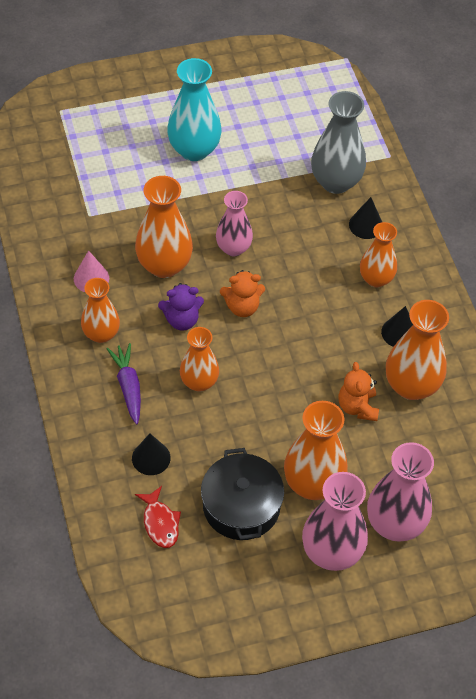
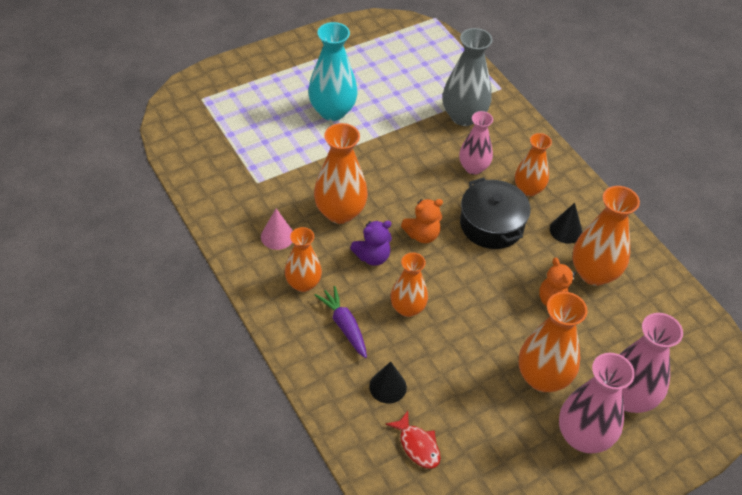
camera: 15 degrees left, 5 degrees down
black pot [201,448,284,540] -> black pot moved to [460,177,531,249]
pink vase [216,191,253,256] -> pink vase moved to [459,111,493,175]
black cone [349,197,382,239] -> none

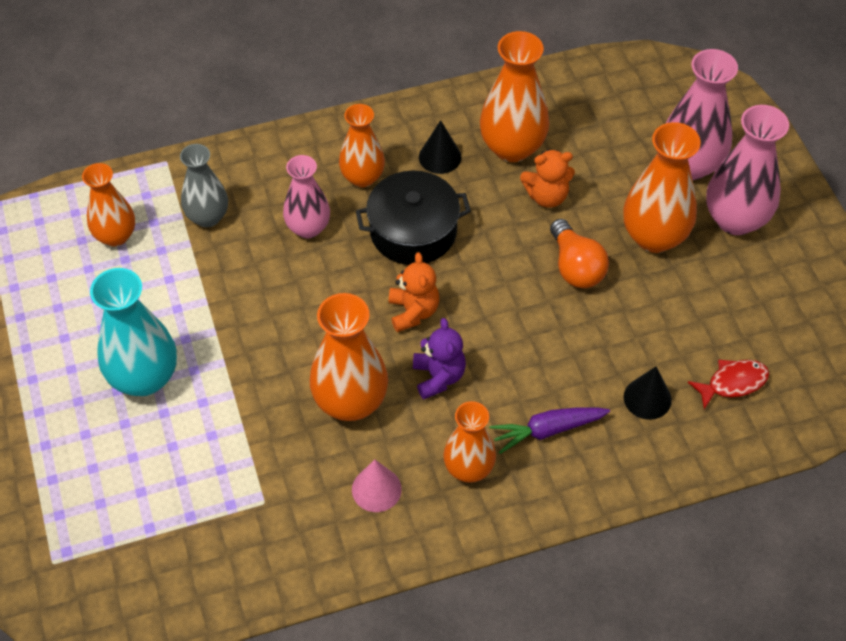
camera: 75 degrees left, 5 degrees up
orange vase [390,253,428,317] -> orange vase moved to [82,163,135,247]
grey vase [443,28,492,126] -> grey vase [180,144,228,227], size x0.66
none -> orange light bulb [550,219,609,288]

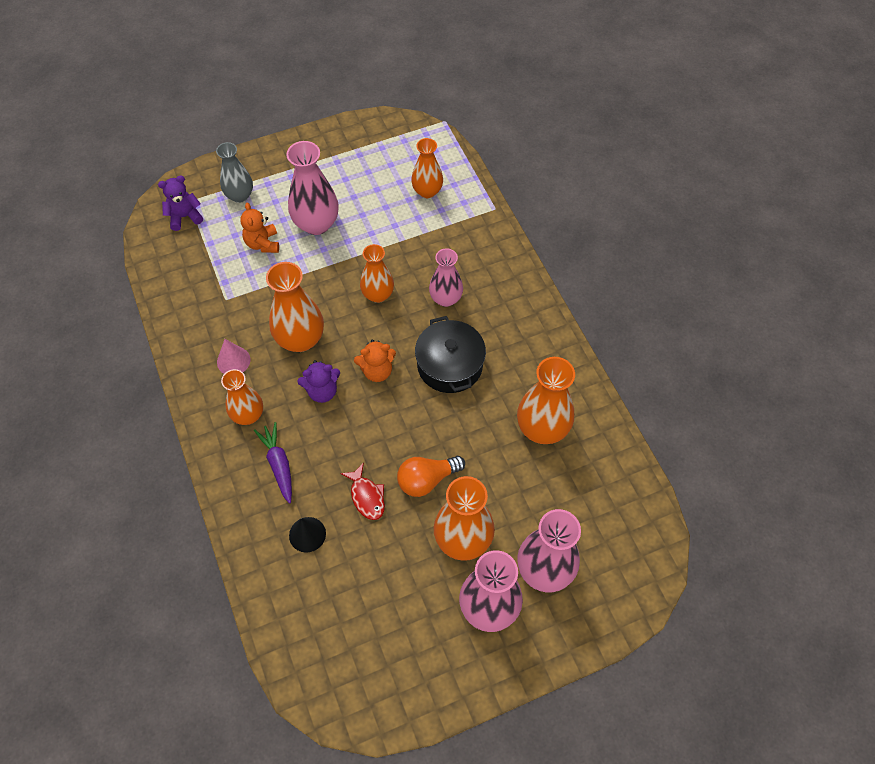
camera: 85 degrees right, 5 degrees up
turquoise vase [90,268,177,396] -> pink vase [286,141,339,235]
grey vase [180,144,228,227] -> grey vase moved to [216,142,253,203]
orange vase [339,104,385,188] -> orange vase moved to [360,244,394,303]
black cone [419,120,461,174] -> none
orange teddy bear [520,149,575,207] -> orange teddy bear moved to [240,203,279,253]
red fish [688,360,769,409] -> red fish moved to [340,463,385,520]
none -> purple teddy bear [158,175,203,231]

